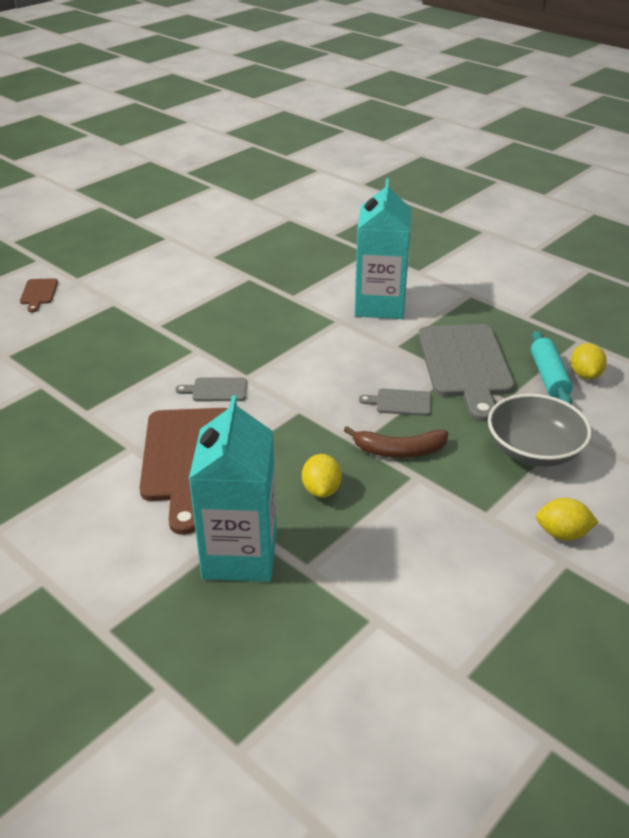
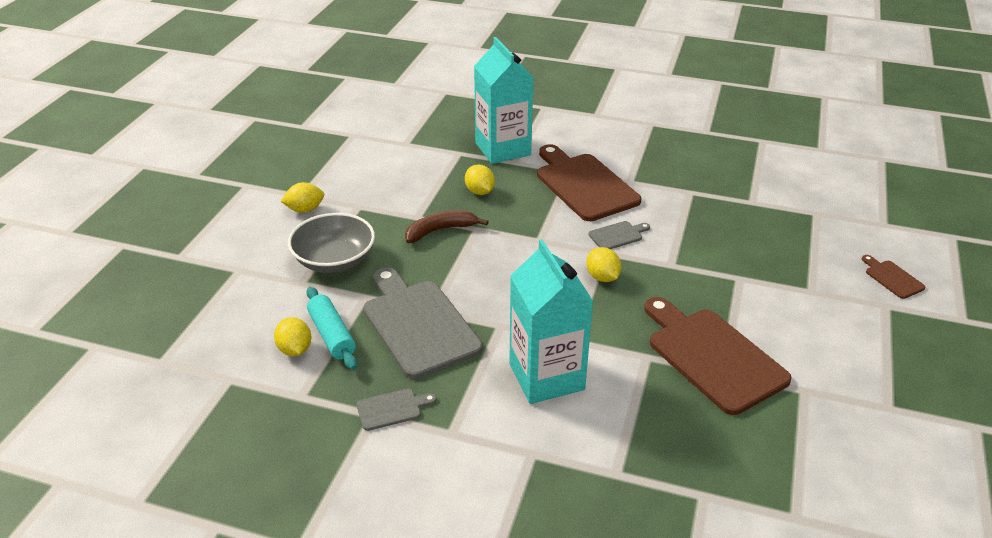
camera: 155 degrees right, 0 degrees up
grey cutting board [359,388,431,416] -> grey cutting board moved to [356,389,437,431]
none -> yellow lemon [586,247,621,282]
none -> brown cutting board [644,297,792,415]

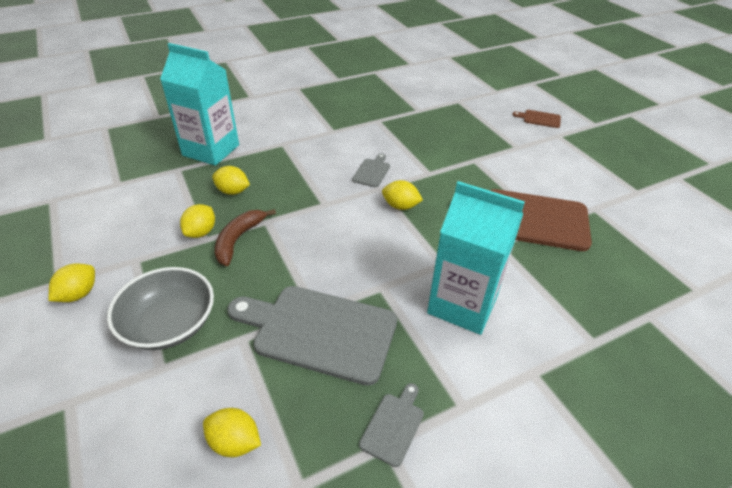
camera: 45 degrees left, 5 degrees up
turquoise rolling pin [306,287,357,370] -> none
brown cutting board [537,144,641,221] -> none
none -> yellow lemon [180,204,215,238]

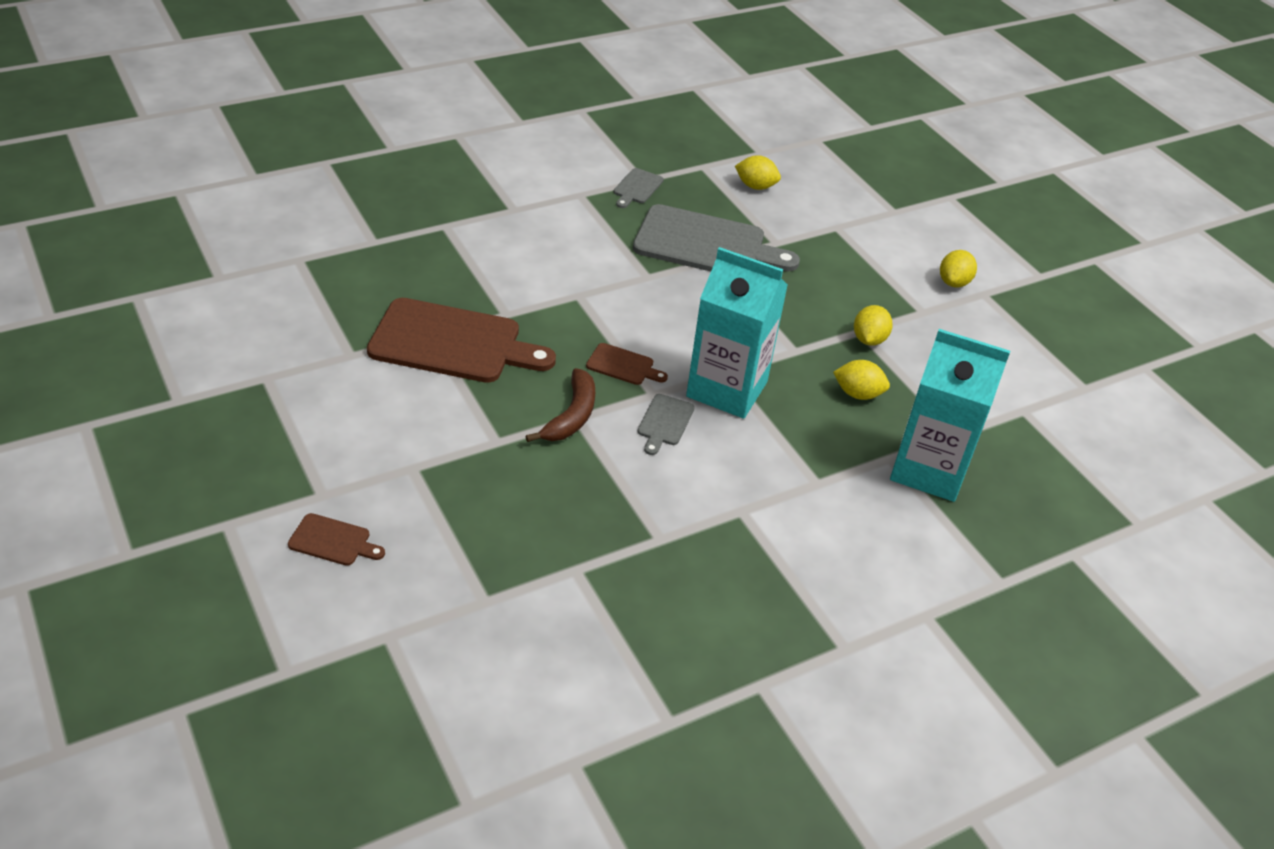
camera: 175 degrees right, 0 degrees up
grey bowl [107,267,214,350] -> none
brown banana [215,209,276,266] -> brown banana moved to [526,368,595,442]
yellow lemon [382,180,423,210] -> brown cutting board [586,343,668,385]
turquoise carton [427,181,525,335] -> turquoise carton moved to [686,247,788,419]

